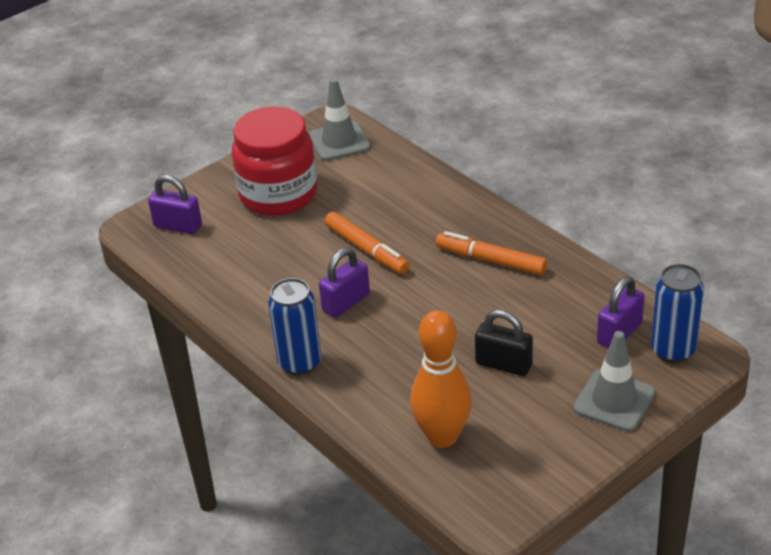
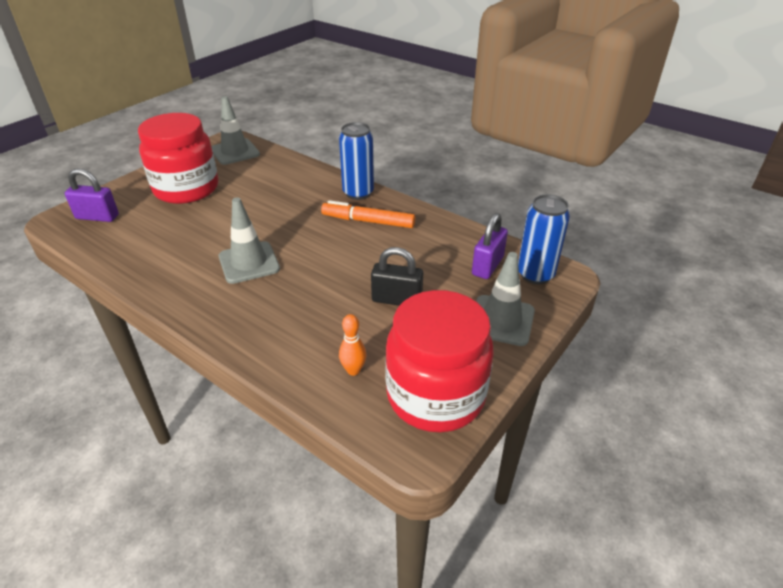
camera: 15 degrees left, 0 degrees up
blue can [268,278,321,375] -> blue can moved to [339,122,374,200]
purple padlock [319,248,370,318] -> grey traffic cone [219,197,280,284]
orange marker [325,212,410,274] -> none
orange bowling pin [410,310,472,448] -> orange bowling pin [339,314,367,376], size x0.46
none -> red jar [385,290,494,432]

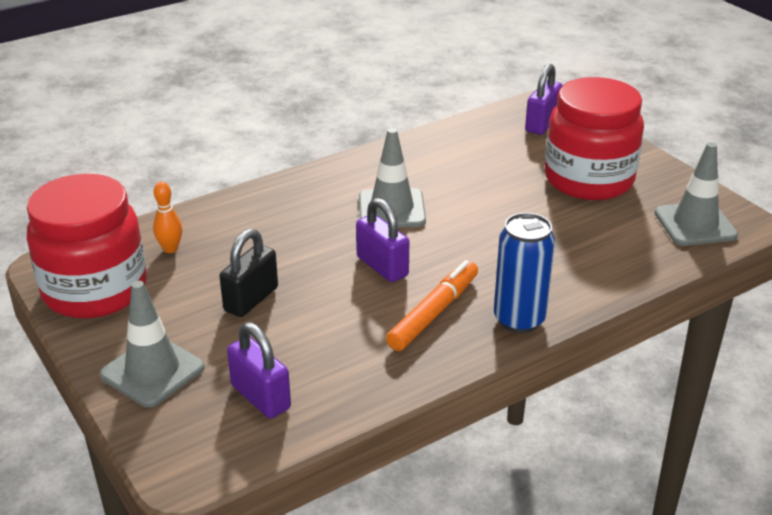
camera: 110 degrees right, 5 degrees down
blue can [518,194,570,284] -> none
none -> purple padlock [356,198,409,282]

